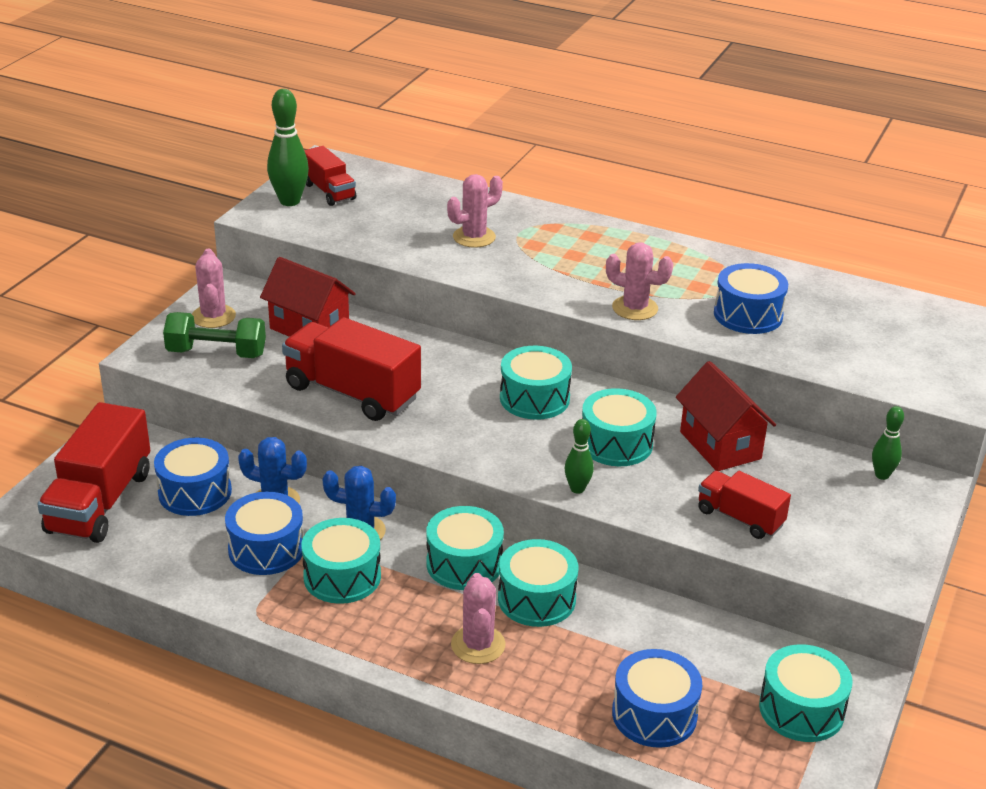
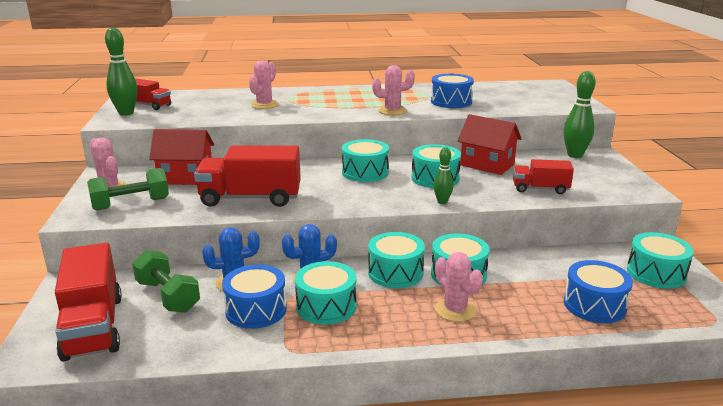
camera: 30 degrees left, 10 degrees down
blue drum [154,438,232,516] -> green dumbbell [132,250,200,313]
green bowling pin [872,406,904,480] -> green bowling pin [564,71,596,158], size x1.73

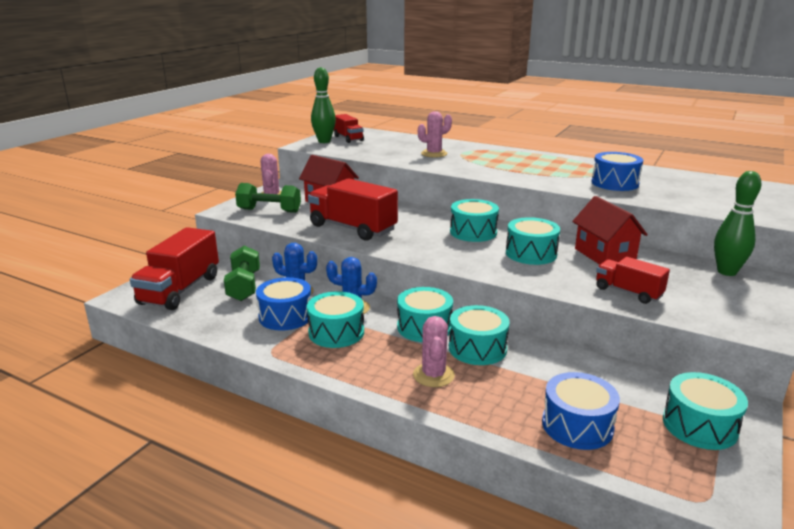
camera: 35 degrees right, 0 degrees up
pink cactus [372,65,415,115] -> none
green bowling pin [434,147,454,204] -> none

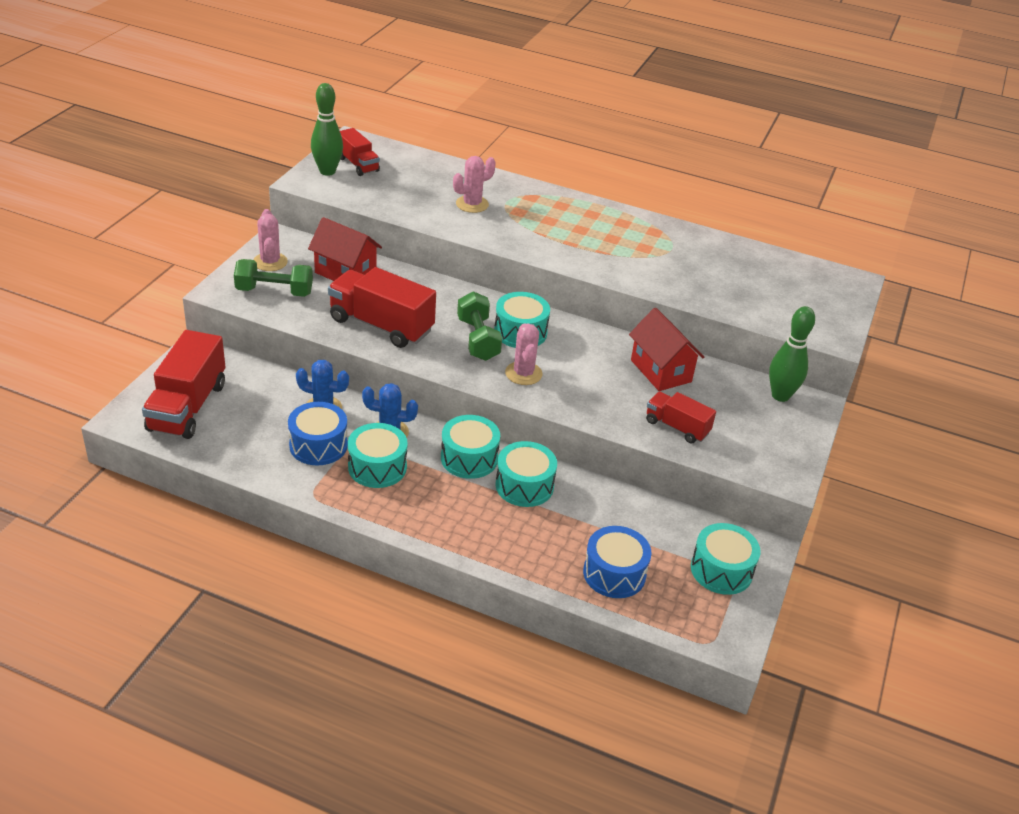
camera: 10 degrees left, 15 degrees up
green dumbbell [224,246,260,301] -> green dumbbell moved to [457,291,502,361]
pink cactus [413,316,455,387] -> pink cactus moved to [505,323,542,385]
turquoise drum [506,217,560,265] -> none
blue drum [591,152,643,191] -> none

